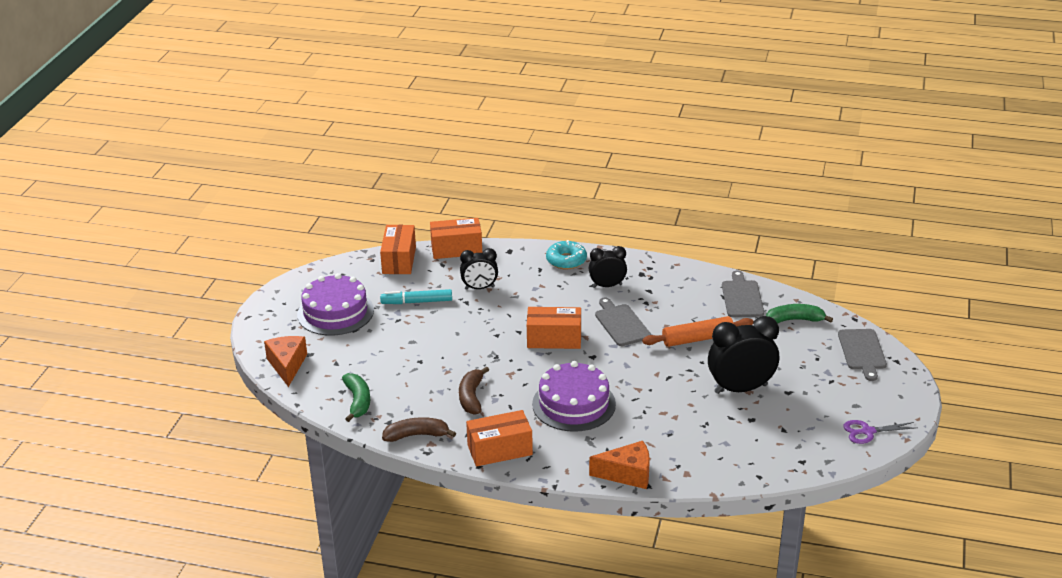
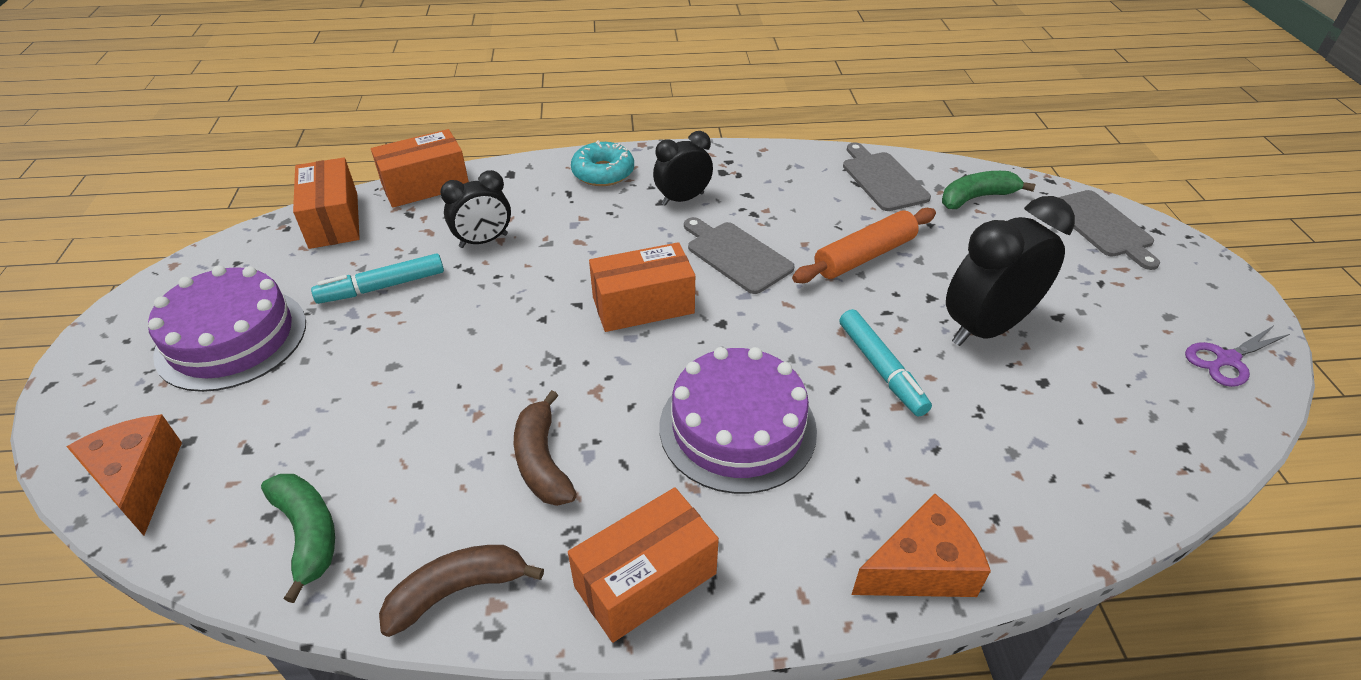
camera: 20 degrees left, 10 degrees up
none -> turquoise marker [839,309,932,417]

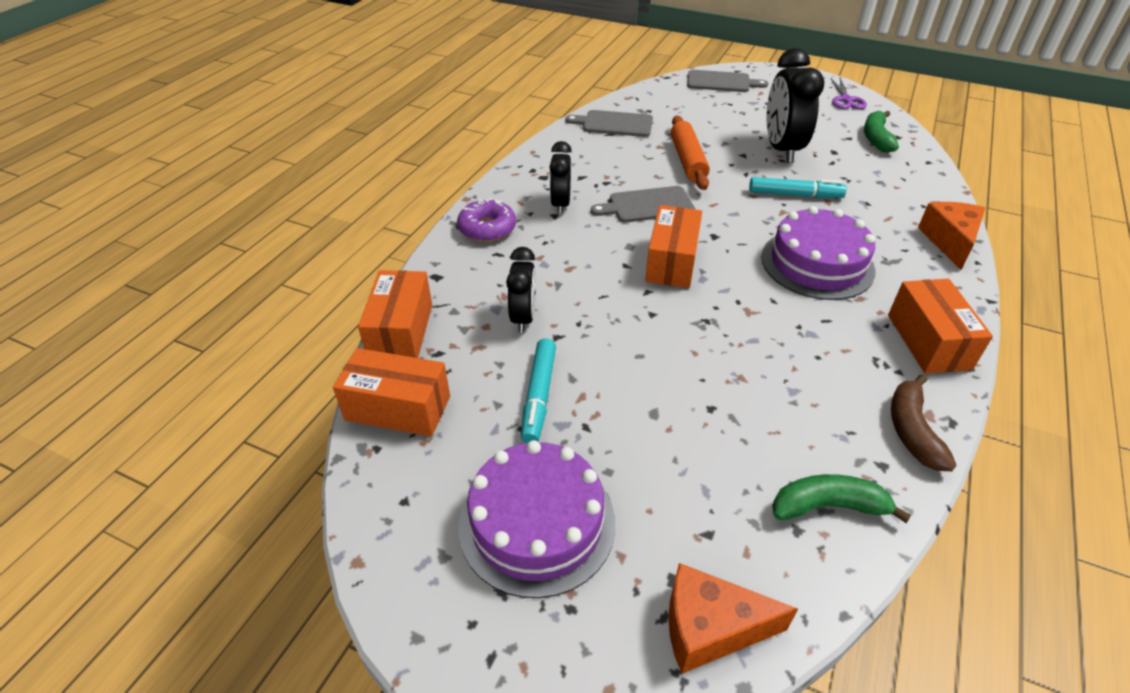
camera: 60 degrees left, 0 degrees up
brown banana [514,390,577,506] -> none
turquoise donut [571,140,634,186] -> purple donut [457,198,516,242]
green banana [942,171,1036,209] -> green banana moved to [864,111,899,153]

